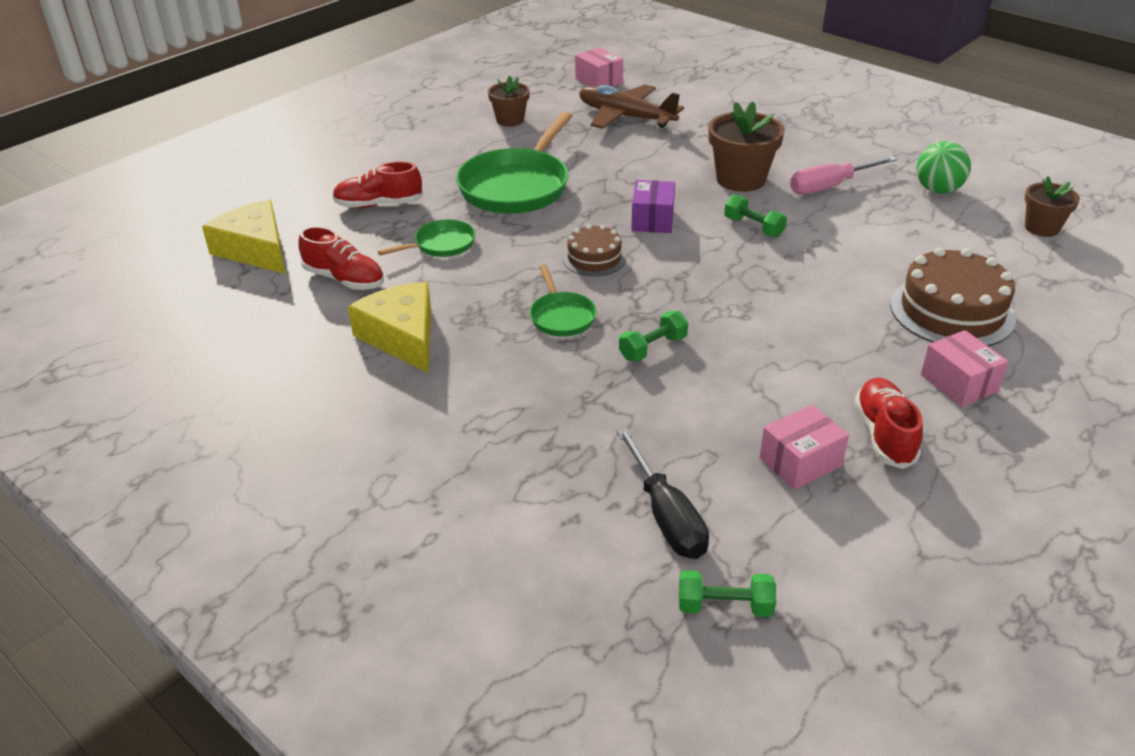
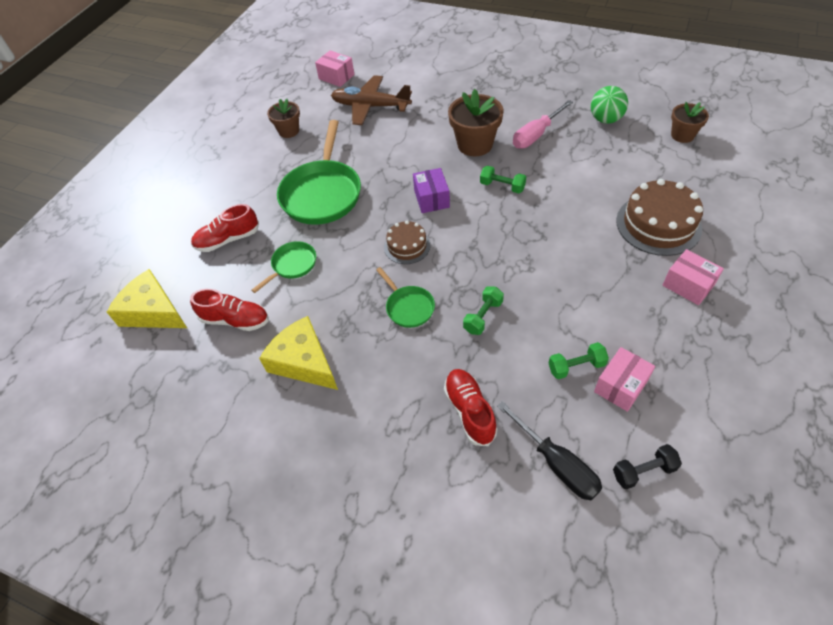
camera: 15 degrees left, 15 degrees up
green dumbbell [679,570,776,617] -> green dumbbell moved to [549,342,609,379]
red shoe [855,378,923,469] -> red shoe moved to [444,369,497,446]
none -> black dumbbell [613,444,682,489]

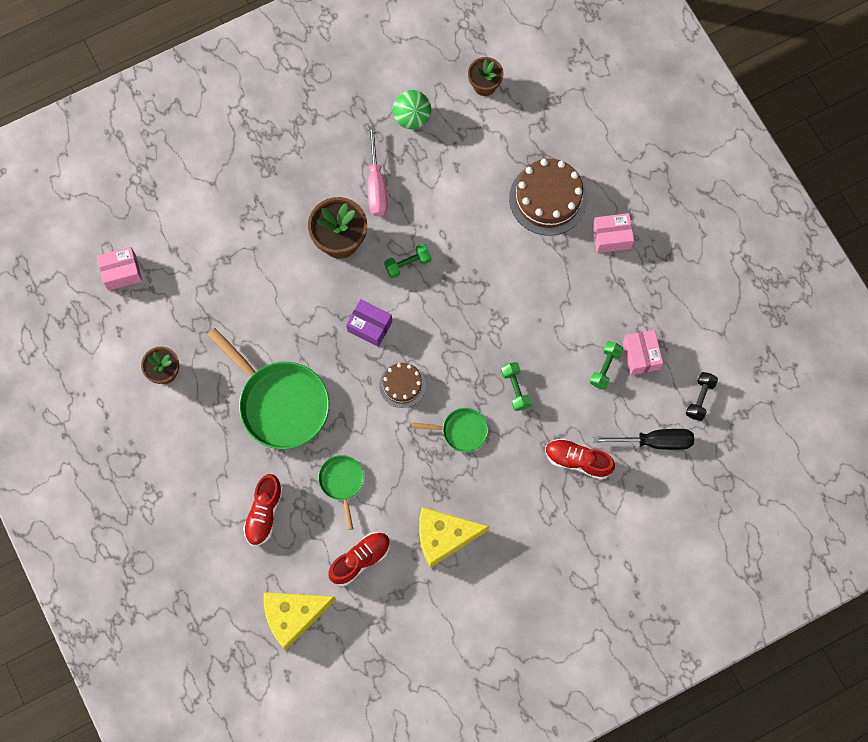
camera: 55 degrees left, 20 degrees up
brown plane [331,75,412,125] -> none

